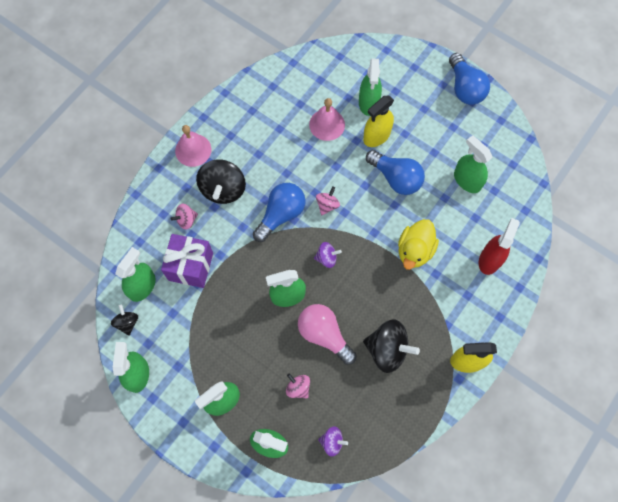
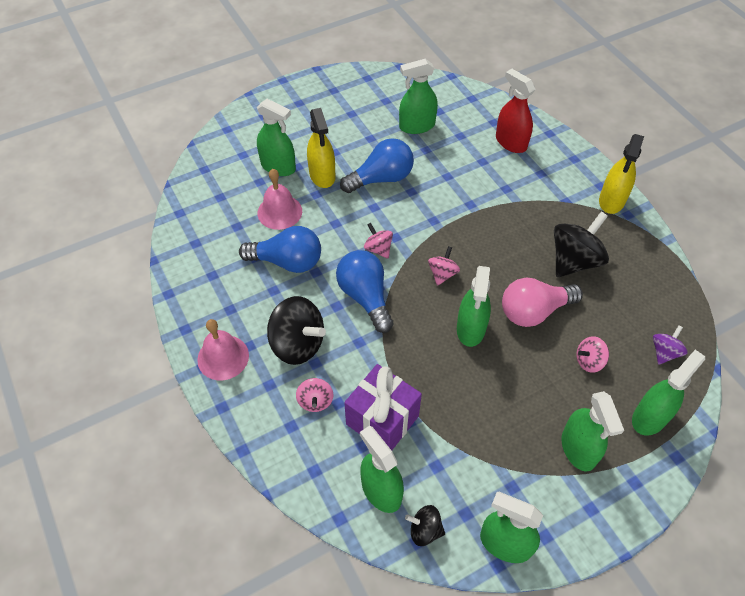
camera: 65 degrees left, 15 degrees down
purple spinning top [314,242,342,268] -> pink spinning top [428,246,460,286]
yellow duck [398,219,439,270] -> none
blue light bulb [449,53,490,105] -> blue light bulb moved to [239,226,321,273]

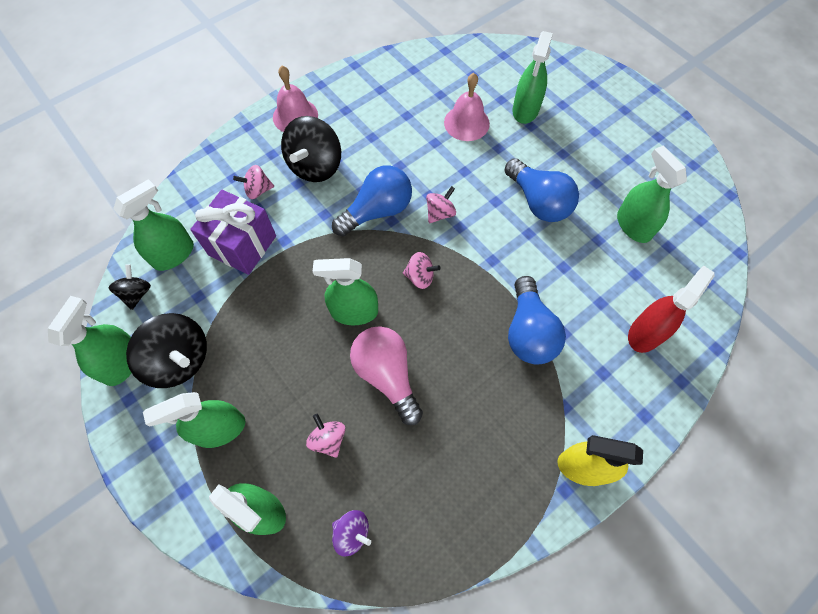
camera: 80 degrees right, 10 degrees up
blue light bulb [239,226,321,273] -> blue light bulb moved to [508,276,566,365]
yellow spray bottle [307,108,336,188] -> none
black spinning top [554,212,609,277] -> black spinning top moved to [126,313,207,388]

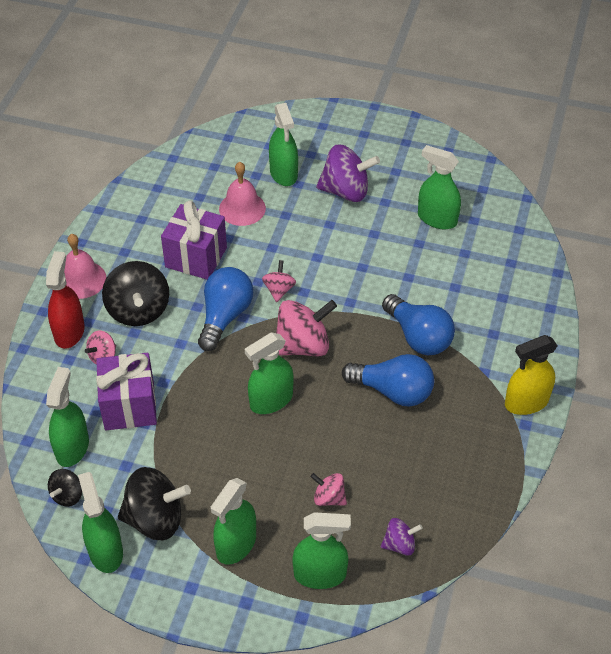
camera: 35 degrees left, 15 degrees down
black spinning top [109,264,151,310] -> black spinning top turned 120 degrees counterclockwise [48,469,82,507]
pink light bulb [350,326,423,425] -> none
pink spinning top [403,252,440,289] -> pink spinning top [276,300,337,357], size x1.89
blue light bulb [505,158,579,222] -> blue light bulb moved to [342,354,434,407]
red spray bottle [628,266,715,353] -> red spray bottle moved to [46,251,85,349]
none -> purple gift [161,200,227,279]
none -> purple spinning top [316,145,380,202]

